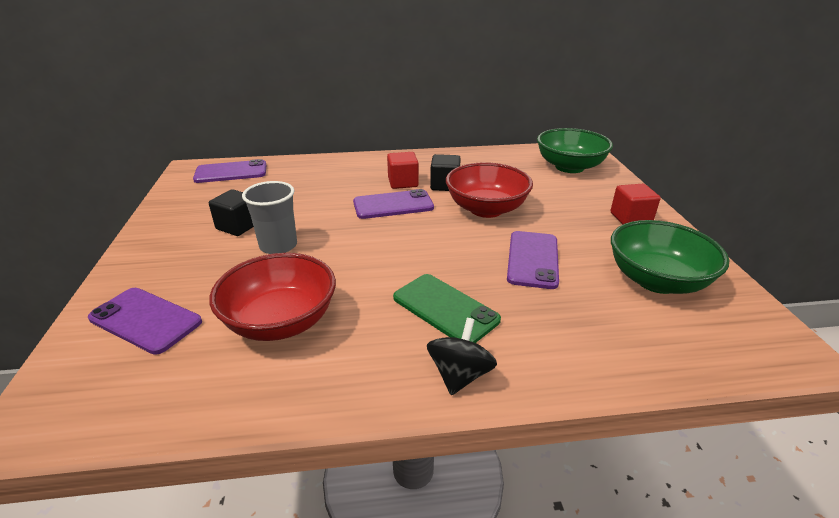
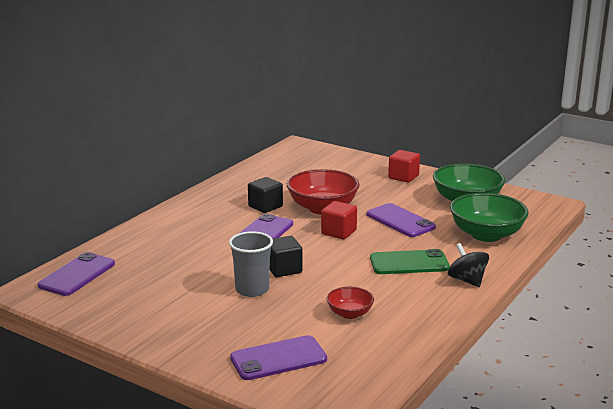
camera: 50 degrees left, 10 degrees down
black cube [209,189,254,236] -> black cube moved to [270,236,302,277]
red bowl [209,253,336,341] -> red bowl [327,287,374,319], size x0.53
red cube [387,152,419,189] -> red cube moved to [321,201,357,239]
green bowl [537,128,613,173] -> green bowl moved to [450,193,528,242]

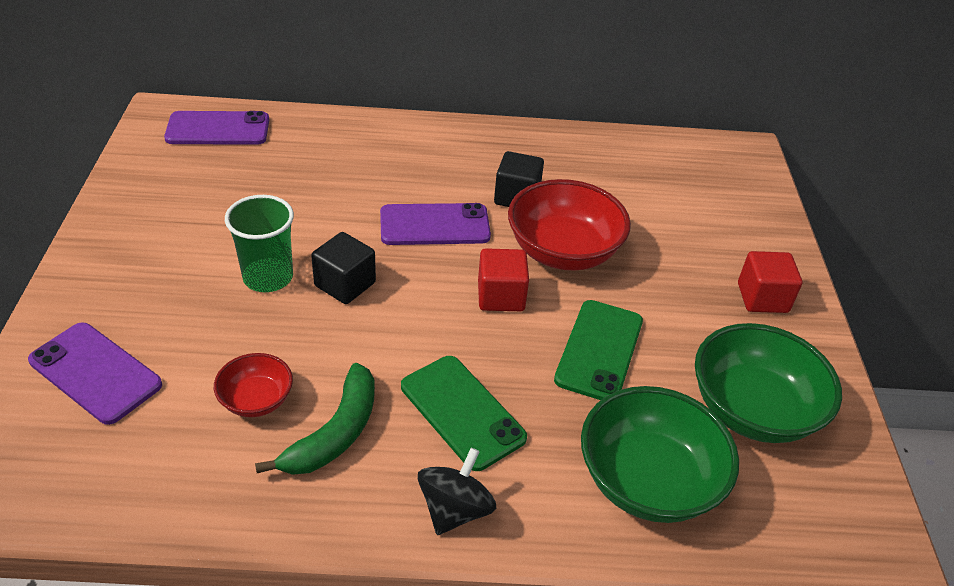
camera: 55 degrees right, 20 degrees up
grey cup [229,231,273,297] -> green cup [225,195,294,292]
purple phone [367,203,436,237] -> green phone [554,300,643,400]
none -> green banana [255,363,375,475]

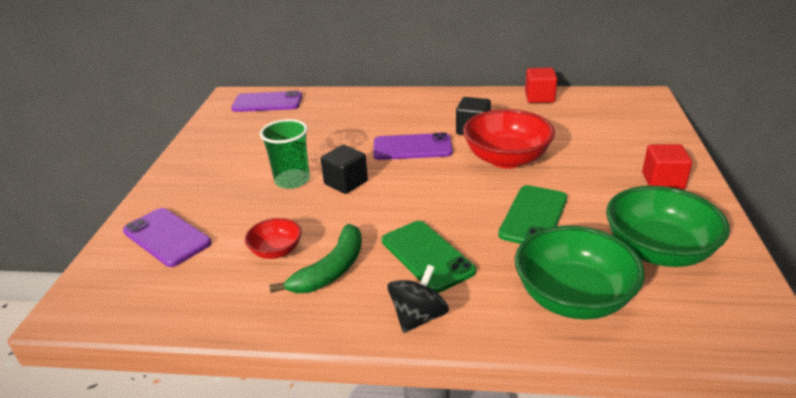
camera: 10 degrees right, 10 degrees down
red cube [478,248,529,311] -> red cube moved to [525,68,557,103]

